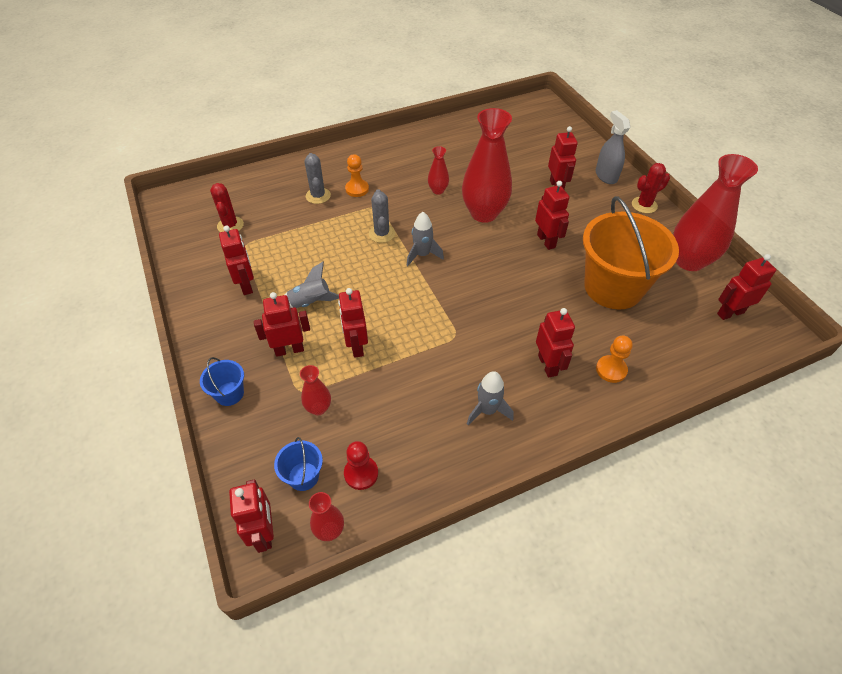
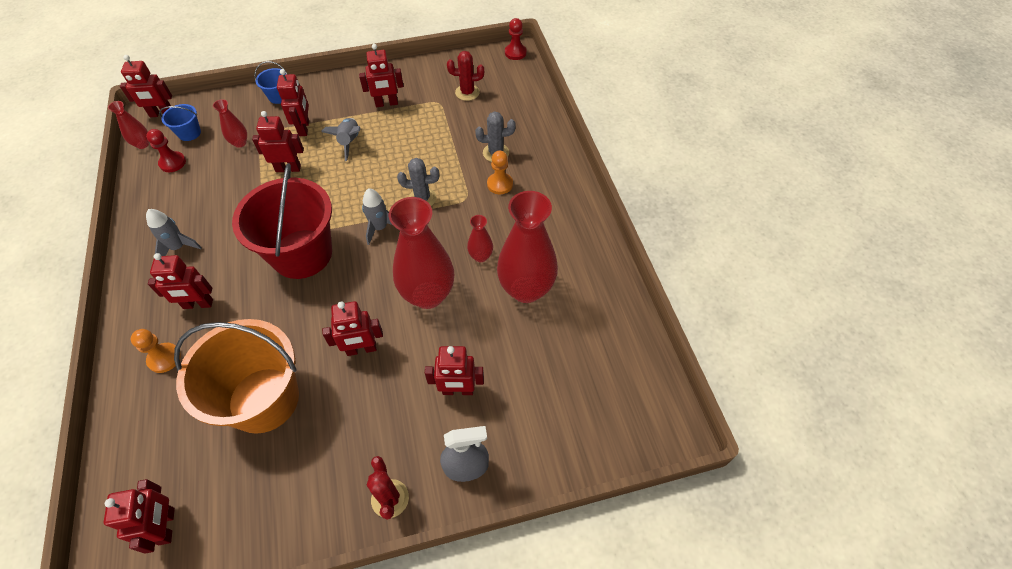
camera: 100 degrees right, 5 degrees up
red vase [673,154,758,271] -> red vase moved to [497,191,558,303]
none -> red bucket [232,163,332,279]
none -> red pawn [505,18,527,60]

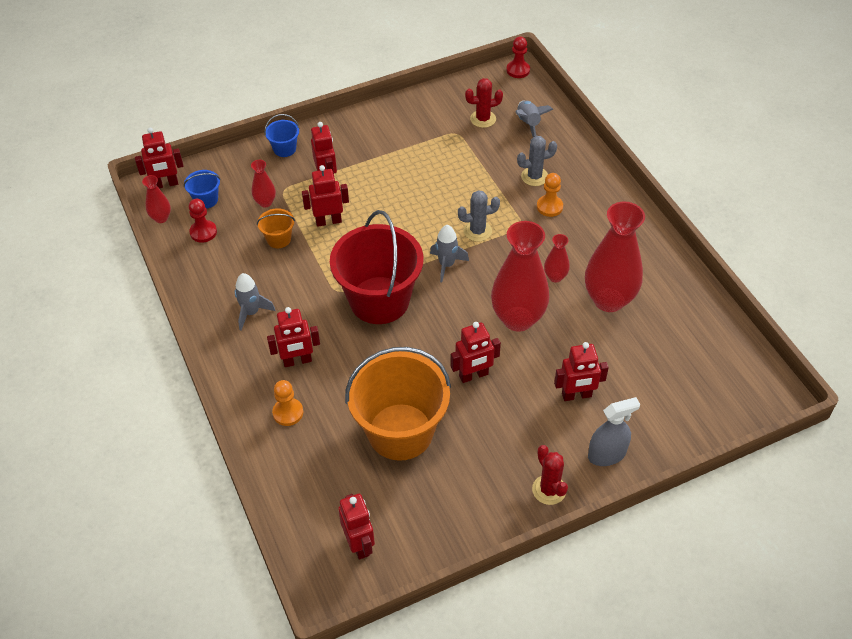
camera: 10 degrees left, 5 degrees down
grey rocket [321,118,361,161] -> grey rocket moved to [516,100,554,137]
red robot [359,44,404,107] -> none
none -> orange bucket [257,208,295,248]

